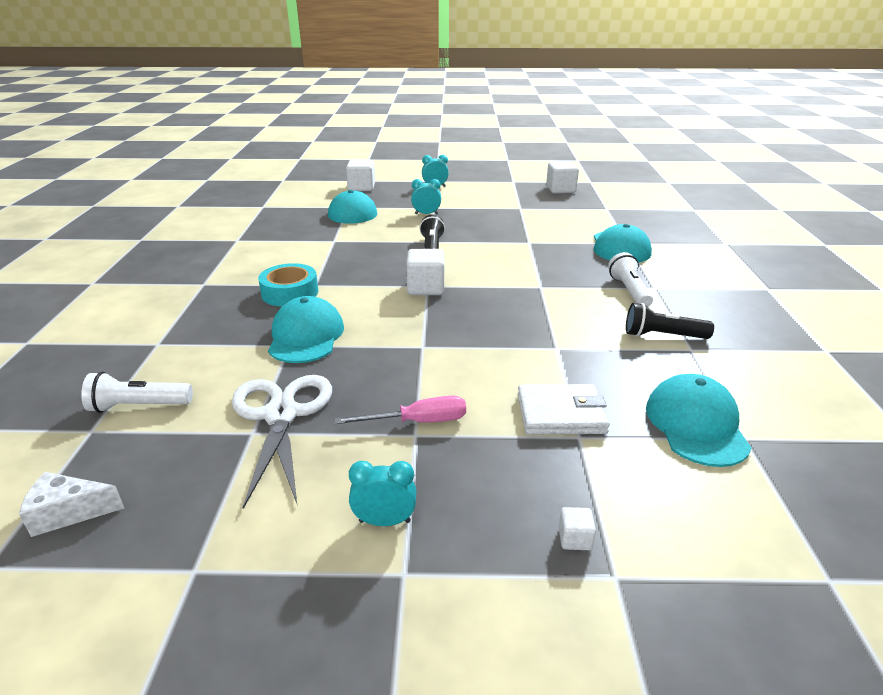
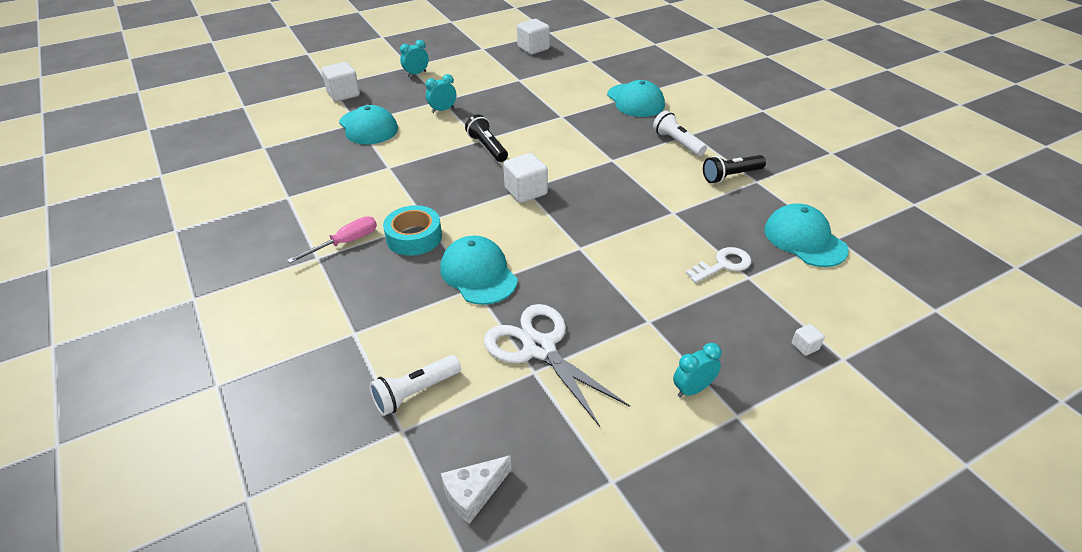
camera: 30 degrees left, 10 degrees up
pink screwdriver [334,396,466,424] -> pink screwdriver moved to [287,216,377,263]
white wallet [518,384,610,435] -> white key [686,247,751,283]

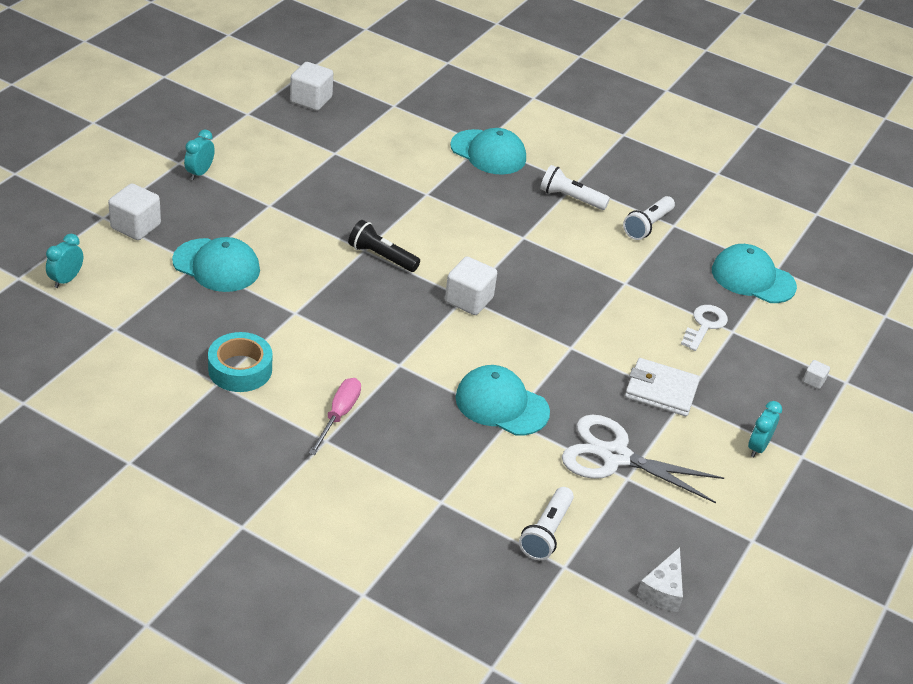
camera: 35 degrees left, 0 degrees up
turquoise tape [383,205,442,256] -> turquoise tape moved to [208,332,272,392]
turquoise clock [426,74,456,113] -> turquoise clock moved to [46,234,83,288]
black flashlight [703,155,766,183] -> white flashlight [623,196,675,240]
none -> white wallet [625,358,700,416]

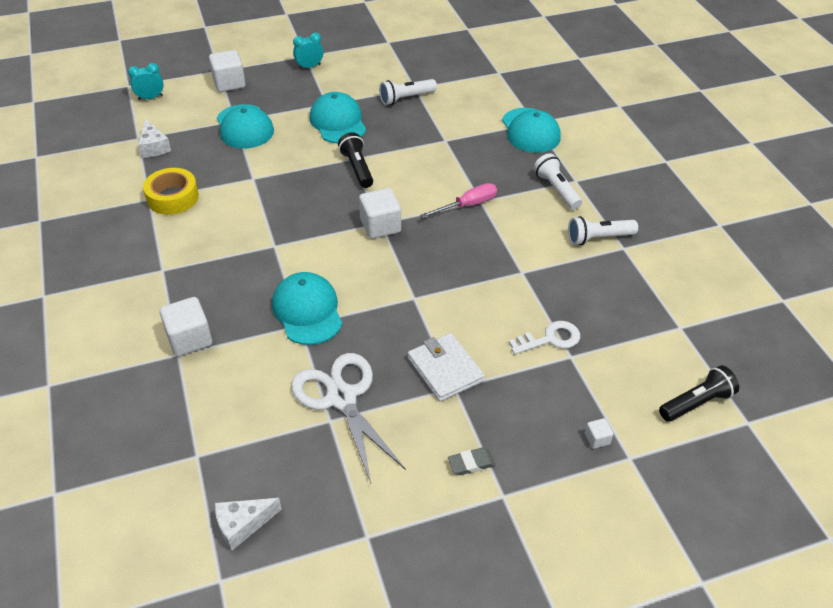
camera: 45 degrees right, 5 degrees up
turquoise tape [208,332,272,392] -> yellow tape [143,168,199,215]
white cube [290,62,333,111] -> white cube moved to [159,297,212,356]
pink screwdriver [309,378,361,455] -> pink screwdriver moved to [420,183,497,218]
white flashlight [519,487,574,560] -> white flashlight moved to [379,79,437,105]
turquoise cap [712,244,797,303] -> turquoise cap moved to [309,92,366,143]
turquoise clock [748,401,782,457] -> grey eraser [448,447,496,475]
none -> white cheese [138,119,171,158]
none -> black flashlight [659,365,739,422]

